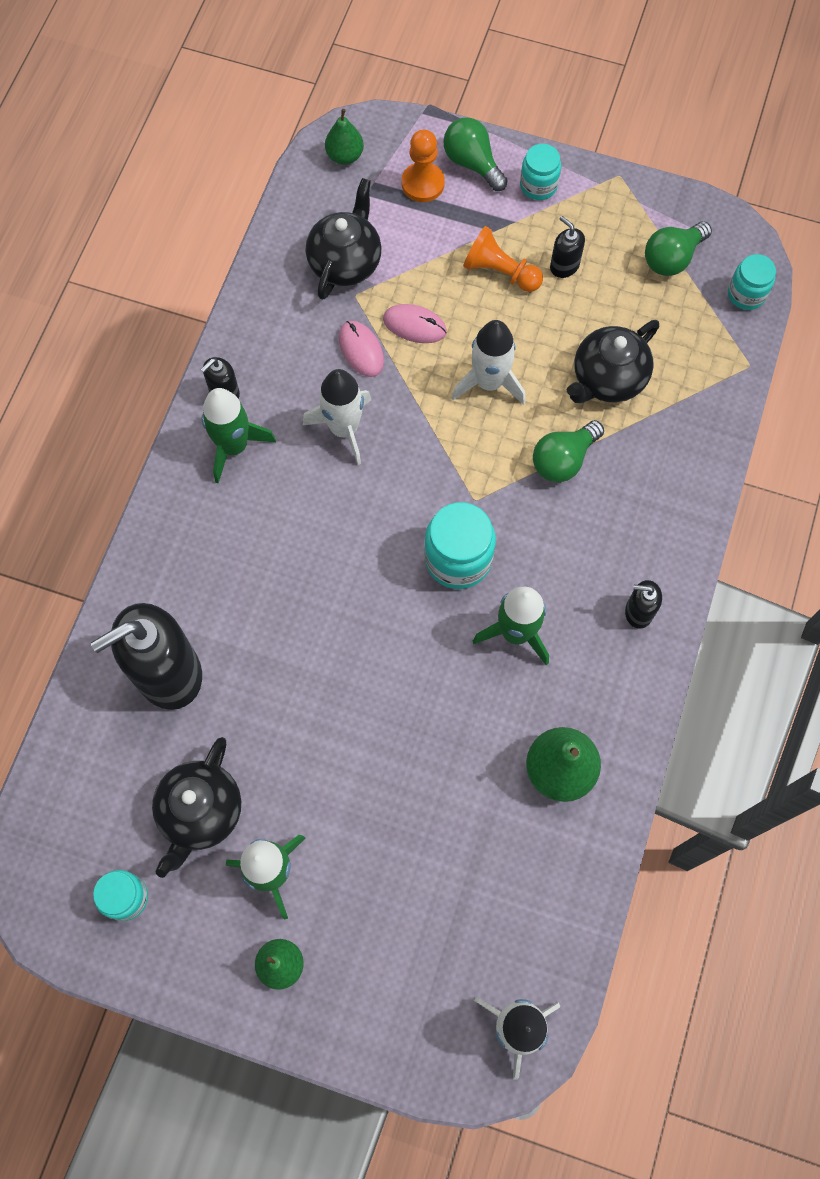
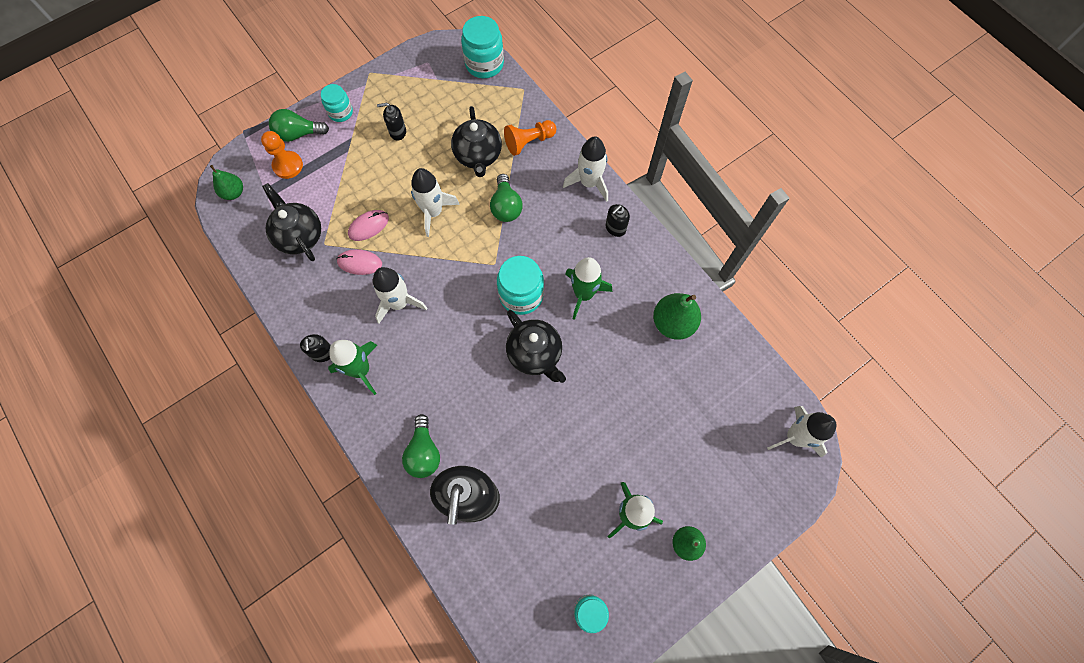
camera: 55 degrees left, 0 degrees up
black teapot [152,737,241,878] -> black teapot moved to [506,310,566,383]
orange pawn [463,226,543,292] -> orange pawn moved to [504,120,556,156]
green light bulb [645,221,712,276] -> green light bulb moved to [402,414,440,478]
turquoise jar [728,254,776,310] -> turquoise jar [461,16,504,78], size x1.60
none -> white rocket [563,136,608,202]

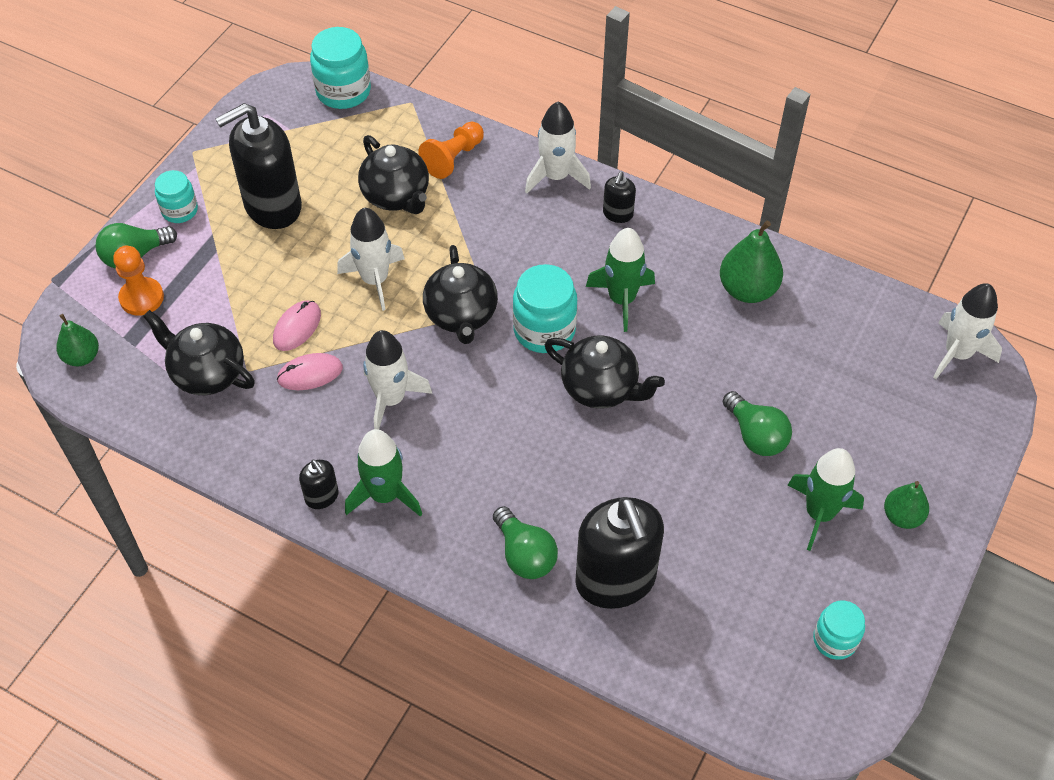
camera: 25 degrees left, 15 degrees down
black soap dispenser [377,103,406,141] -> black soap dispenser [216,103,302,229], size x2.24
green light bulb [490,174,523,222] -> green light bulb moved to [723,391,792,456]
none -> black teapot [423,245,498,344]

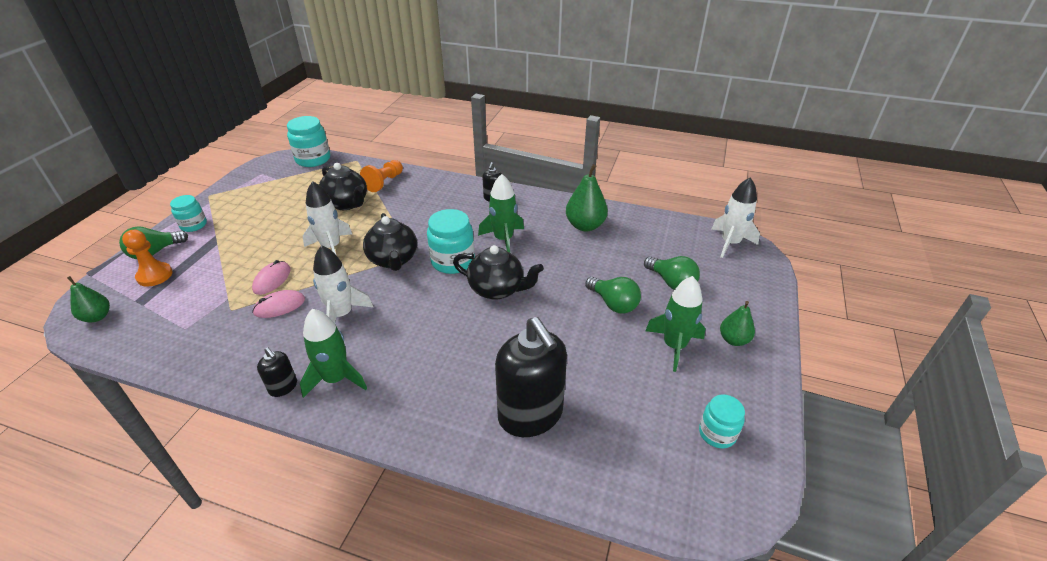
camera: 10 degrees left, 15 degrees down
black teapot [143,310,255,395] -> none
black soap dispenser [216,103,302,229] -> none
green light bulb [493,506,558,579] -> green light bulb moved to [644,256,700,290]
white rocket [525,101,591,194] -> none

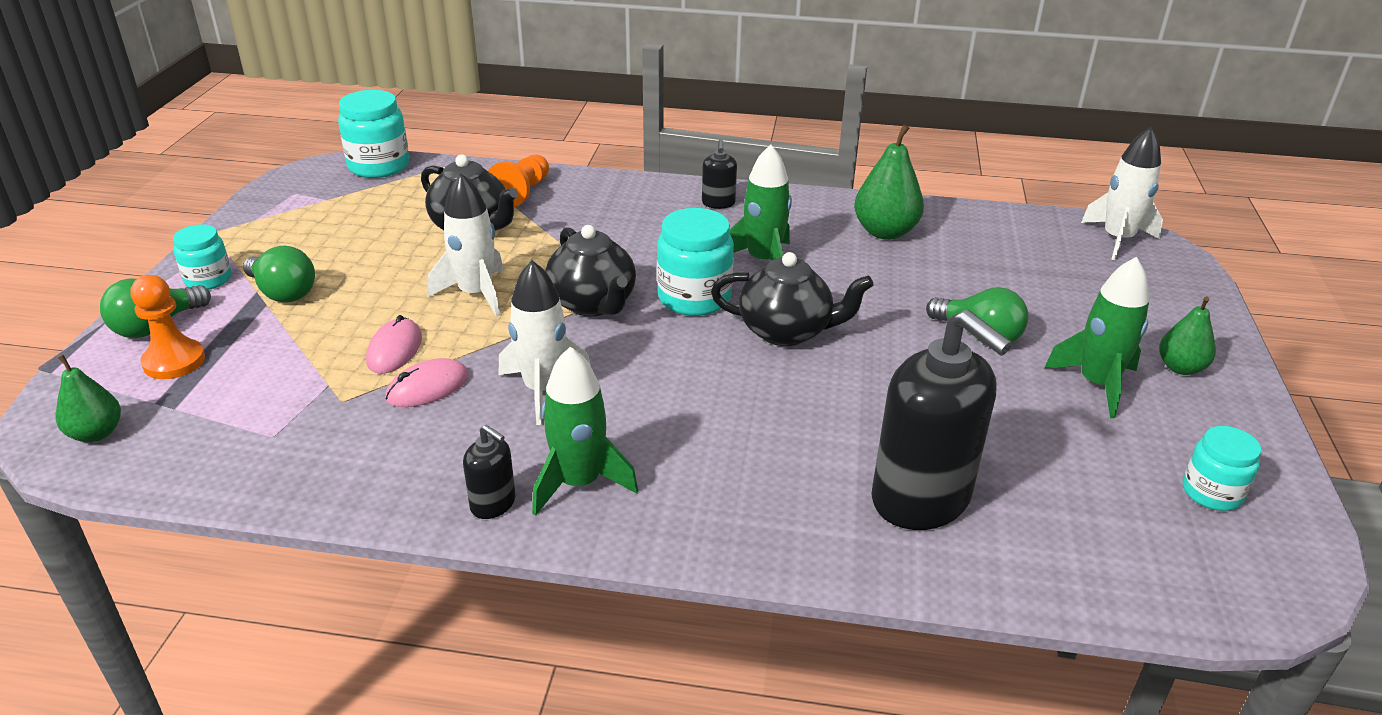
camera: 10 degrees left, 5 degrees down
green light bulb [644,256,700,290] -> green light bulb moved to [243,246,315,303]

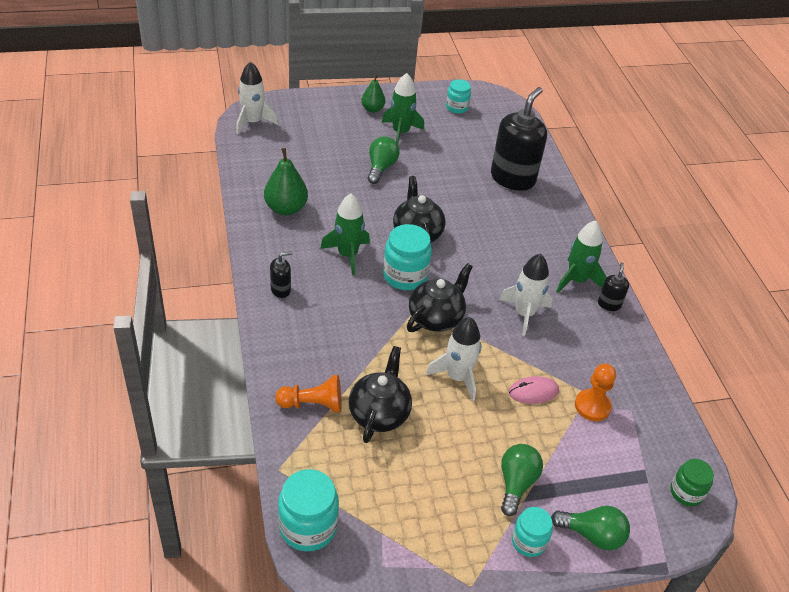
camera: 115 degrees left, 10 degrees up
green pear [56,355,121,442] -> green jar [670,459,714,506]
orange pawn [130,275,205,379] -> orange pawn moved to [575,364,616,421]
pink mouse [385,358,469,407] -> none

